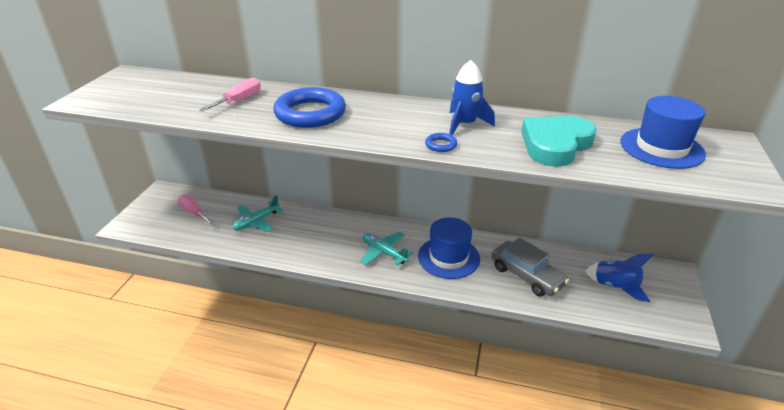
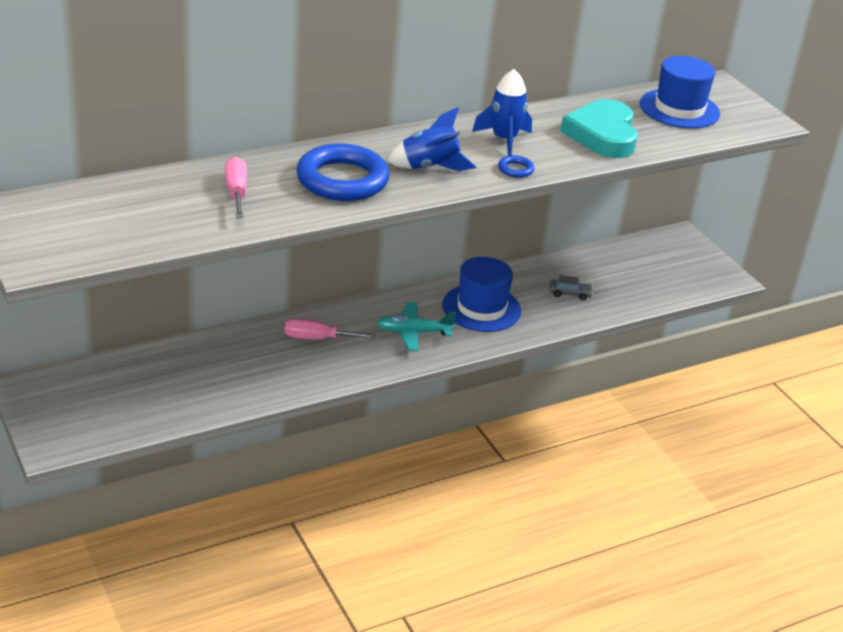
camera: 45 degrees left, 0 degrees up
pink screwdriver [178,195,215,226] -> pink screwdriver moved to [285,318,377,340]
turquoise plane [233,195,283,232] -> none
grey car [491,238,569,296] -> grey car [549,275,593,300], size x0.47
blue rocket [586,253,653,302] -> blue rocket moved to [387,107,476,171]

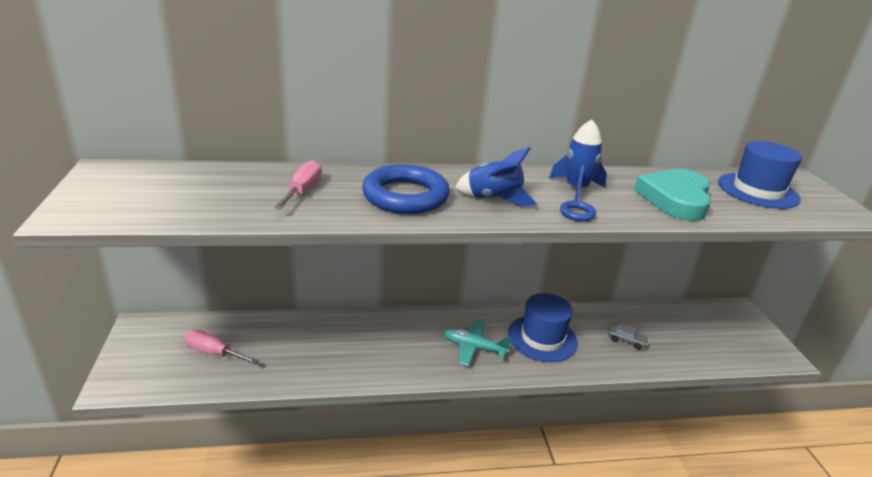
camera: 20 degrees right, 5 degrees down
pink screwdriver [285,318,377,340] -> pink screwdriver moved to [184,330,259,364]

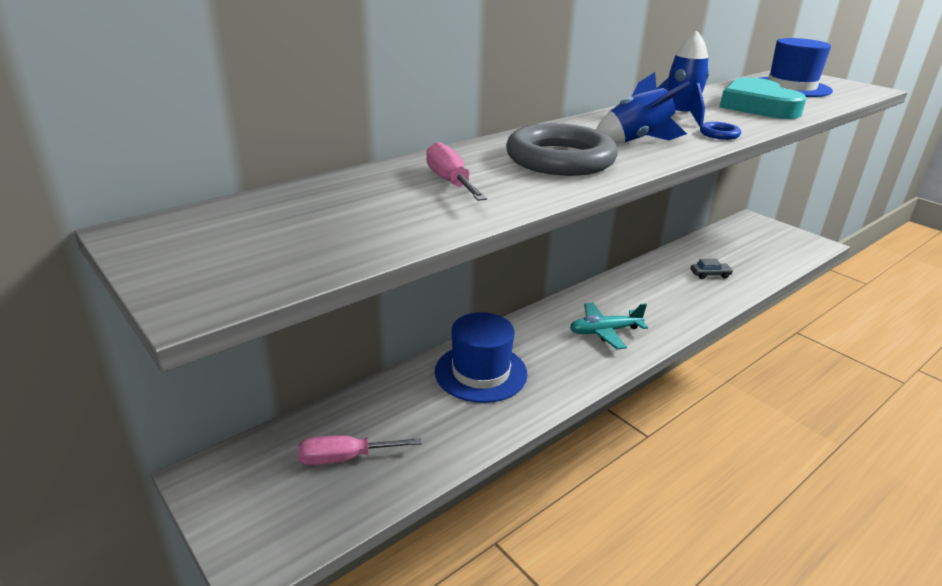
camera: 30 degrees left, 0 degrees up
blue ring [362,164,450,214] -> grey ring [506,123,618,176]
blue hat [508,293,578,362] -> blue hat moved to [435,312,528,403]

